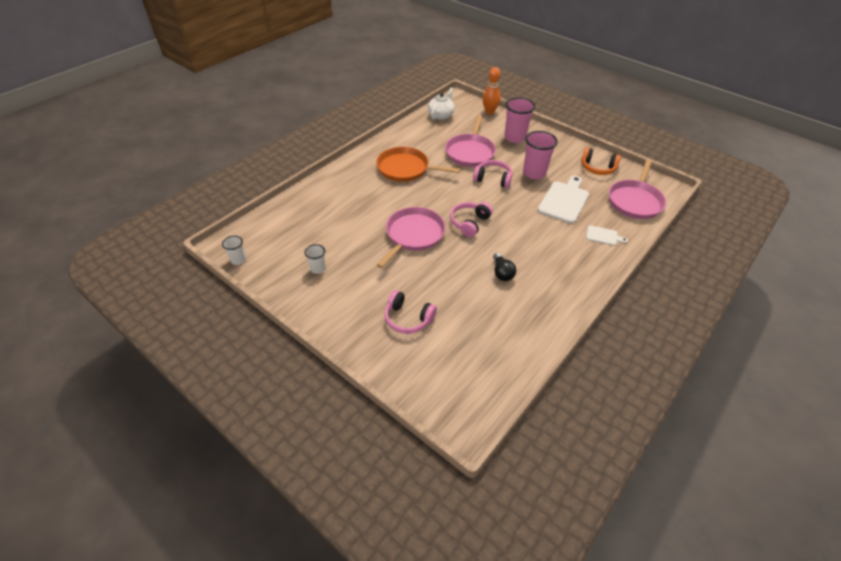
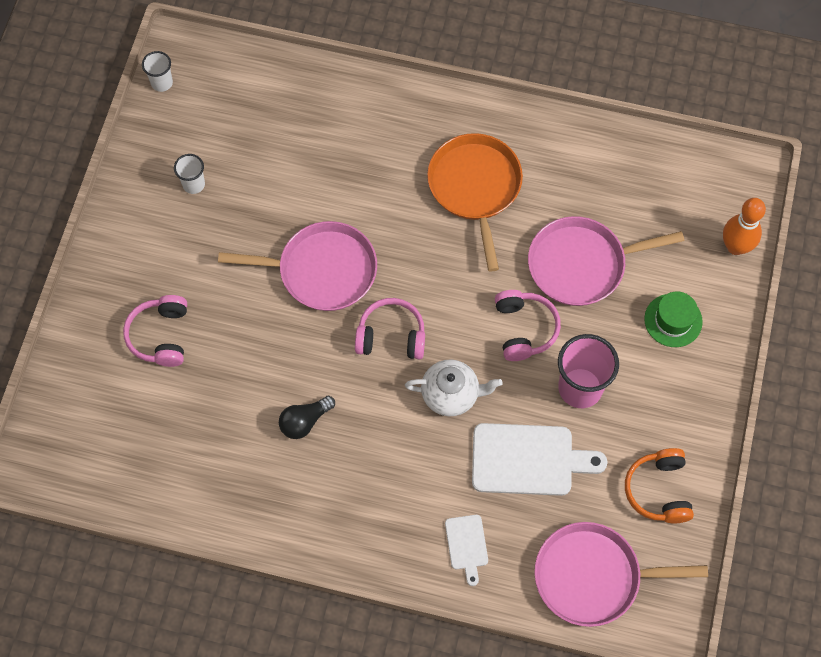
camera: 65 degrees right, 20 degrees up
white teapot [428,88,455,120] -> white teapot moved to [405,359,502,416]
pink cup [504,97,536,143] -> green hat [644,292,703,347]

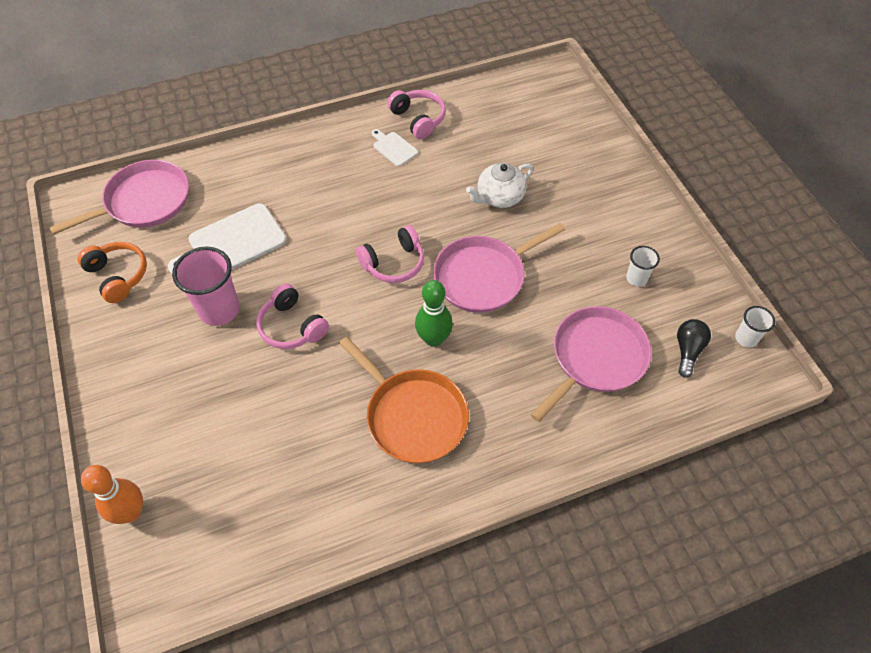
camera: 145 degrees right, 10 degrees down
pink headphones [123,295,187,367] -> pink headphones moved to [387,90,446,139]
black light bulb [279,396,335,439] -> black light bulb moved to [677,319,711,378]
white teapot [405,359,502,416] -> white teapot moved to [466,163,533,208]
white cutting board [445,515,488,586] -> white cutting board moved to [372,129,418,166]
pink pan [528,216,684,306] -> pink pan moved to [531,306,652,422]
green hat [644,292,703,347] -> none
none -> green bowling pin [415,280,453,347]

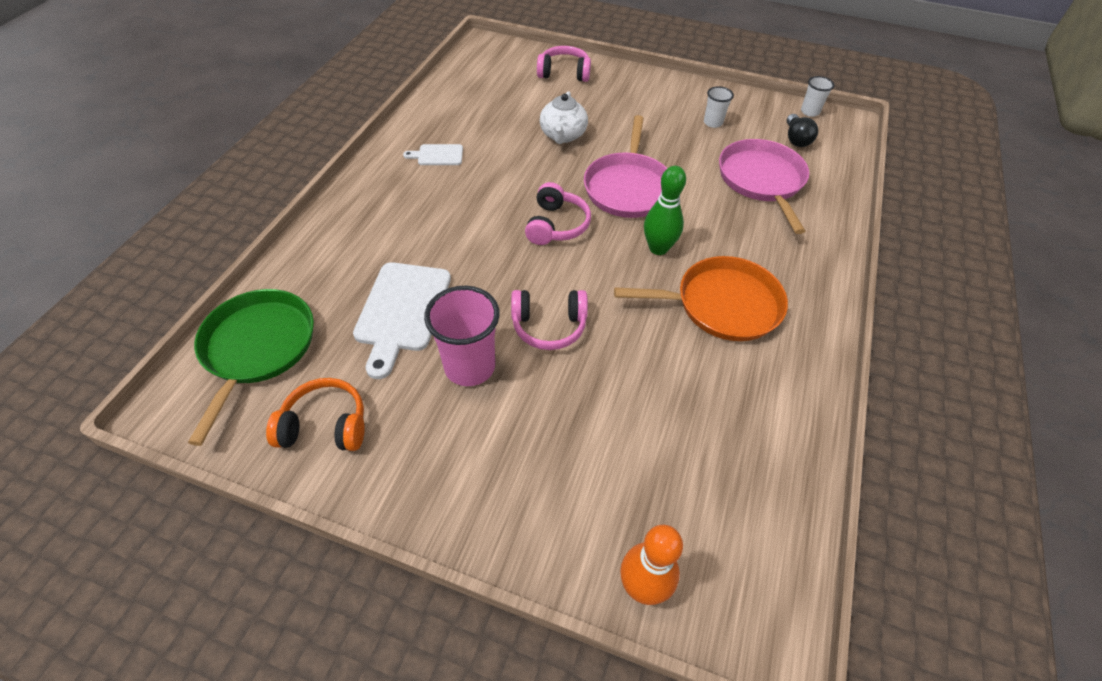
camera: 50 degrees left, 5 degrees down
pink pan [50,160,189,235] -> green pan [188,289,314,446]
pink headphones [387,90,446,139] -> pink headphones moved to [537,46,591,82]
black light bulb [677,319,711,378] -> black light bulb turned 150 degrees counterclockwise [787,114,818,147]

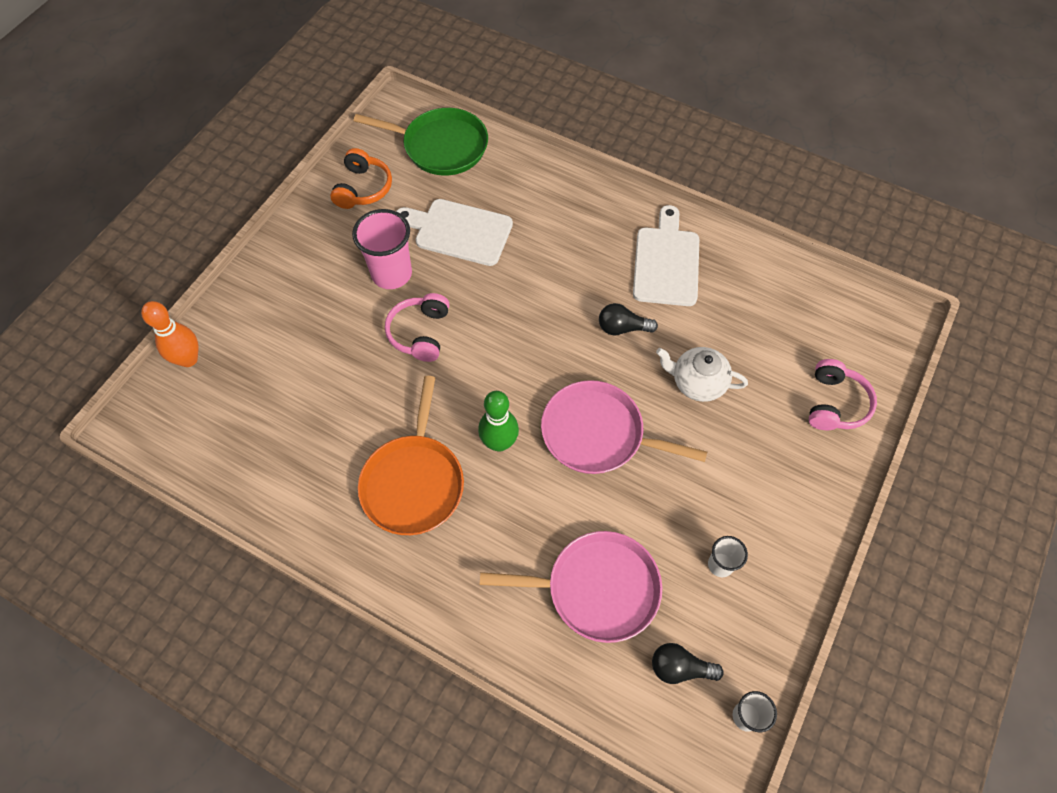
camera: 100 degrees right, 10 degrees up
white cutting board [403,144,463,165] -> white cutting board [633,205,699,306], size x1.94
pink headphones [525,182,591,245] -> none
none -> black light bulb [599,303,658,336]

